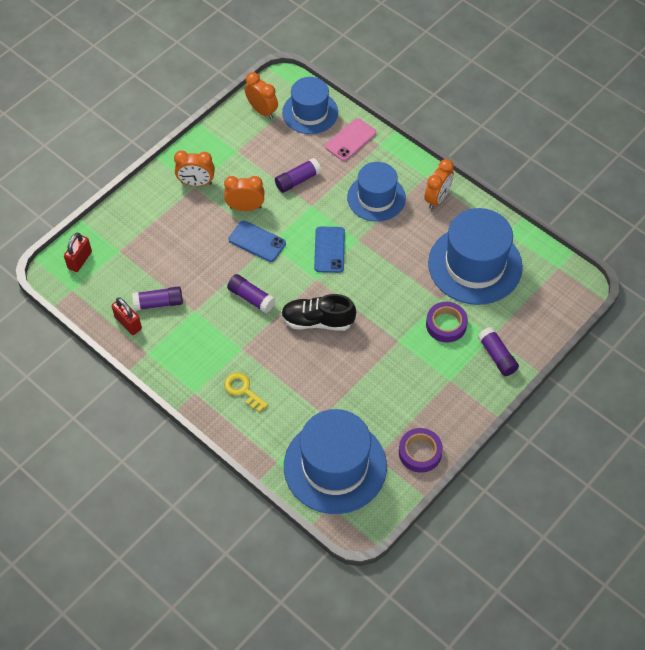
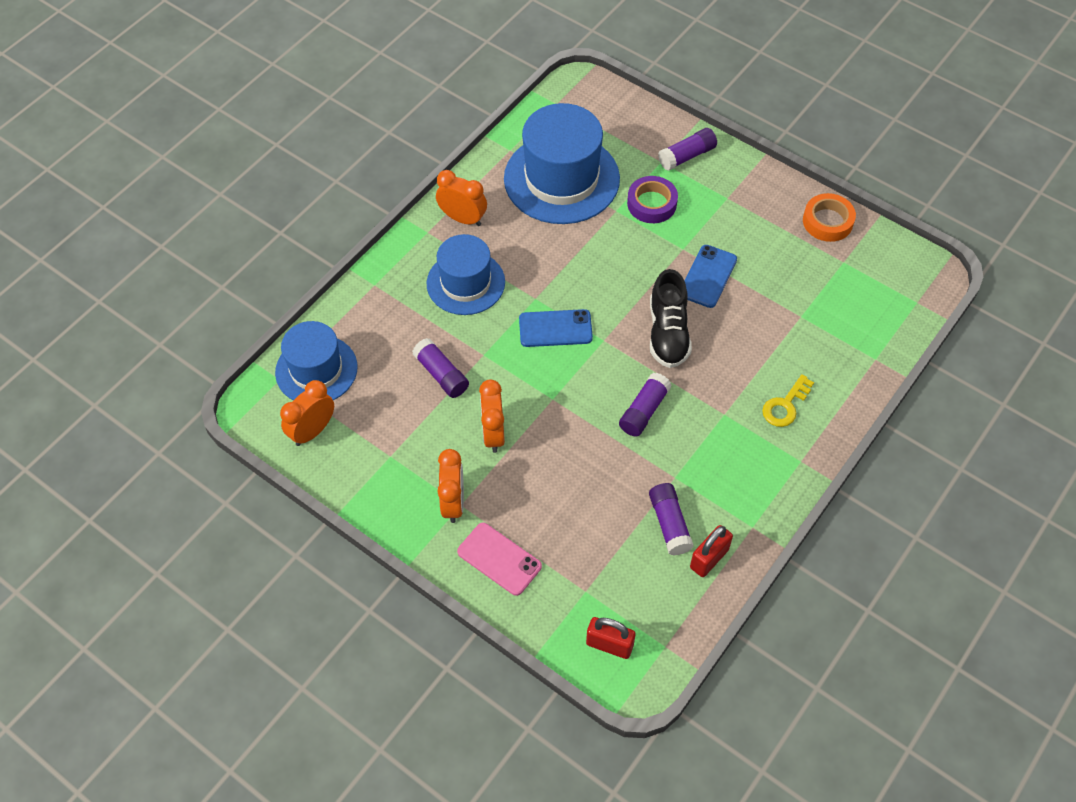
camera: 95 degrees left, 0 degrees up
blue phone [228,221,286,262] -> blue phone moved to [684,245,737,308]
blue hat [284,409,387,514] -> none
pink phone [325,118,376,161] -> pink phone moved to [457,523,542,596]
purple tape [399,428,443,473] -> orange tape [803,193,856,242]

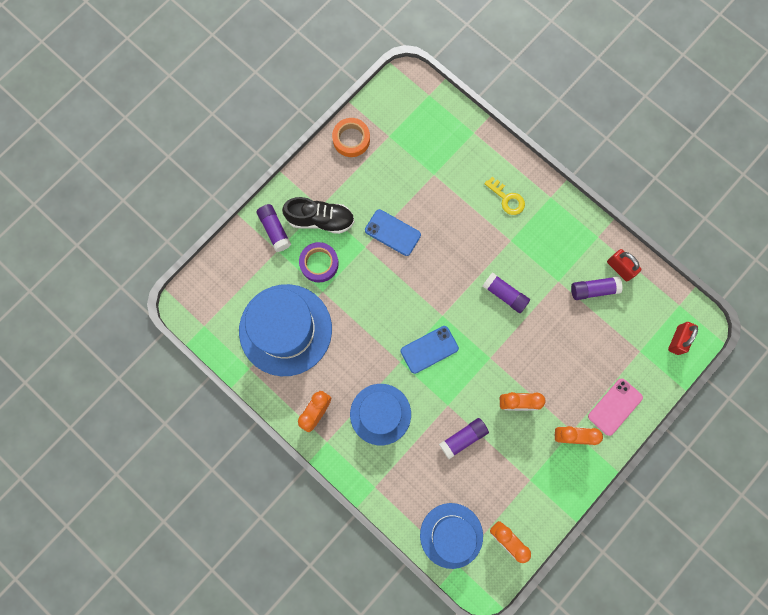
camera: 85 degrees left, 20 degrees up
blue phone [519,309,593,347] -> blue phone turned 60 degrees clockwise [401,326,459,374]
black shoe [650,269,692,368] -> black shoe moved to [282,197,354,234]

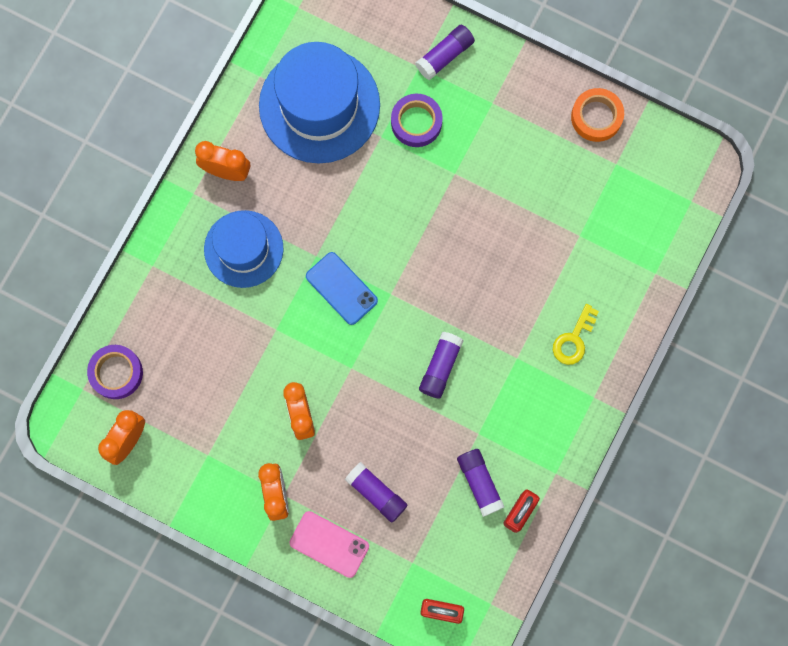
camera: 75 degrees right, 0 degrees up
black shoe [282,197,354,234] -> none
blue phone [365,209,421,256] -> none
blue hat [420,503,483,569] -> purple tape [87,345,143,399]
purple glue stick [439,418,489,459] -> purple glue stick moved to [345,462,408,522]

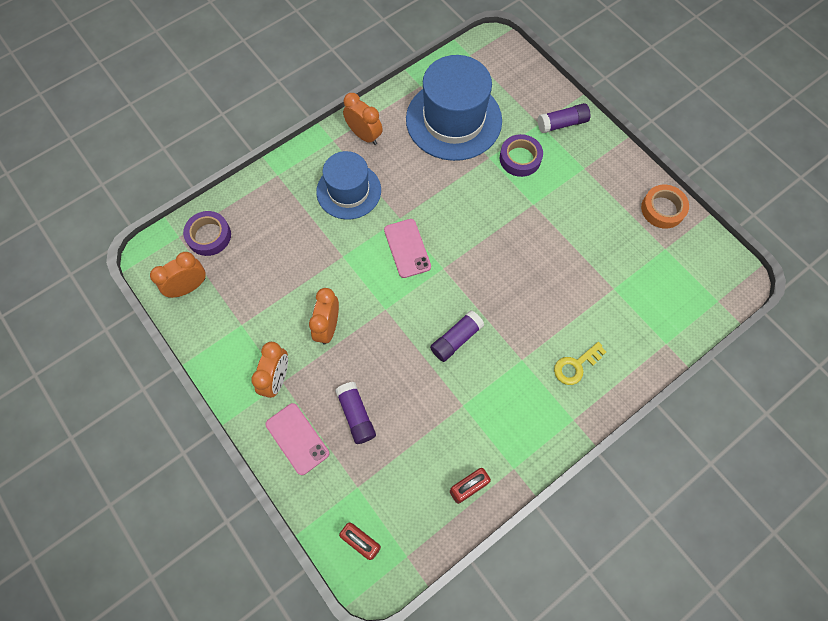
camera: 25 degrees right, 10 degrees down
blue phone [306,252,378,325] -> pink phone [384,219,431,278]
purple glue stick [457,449,504,517] -> none

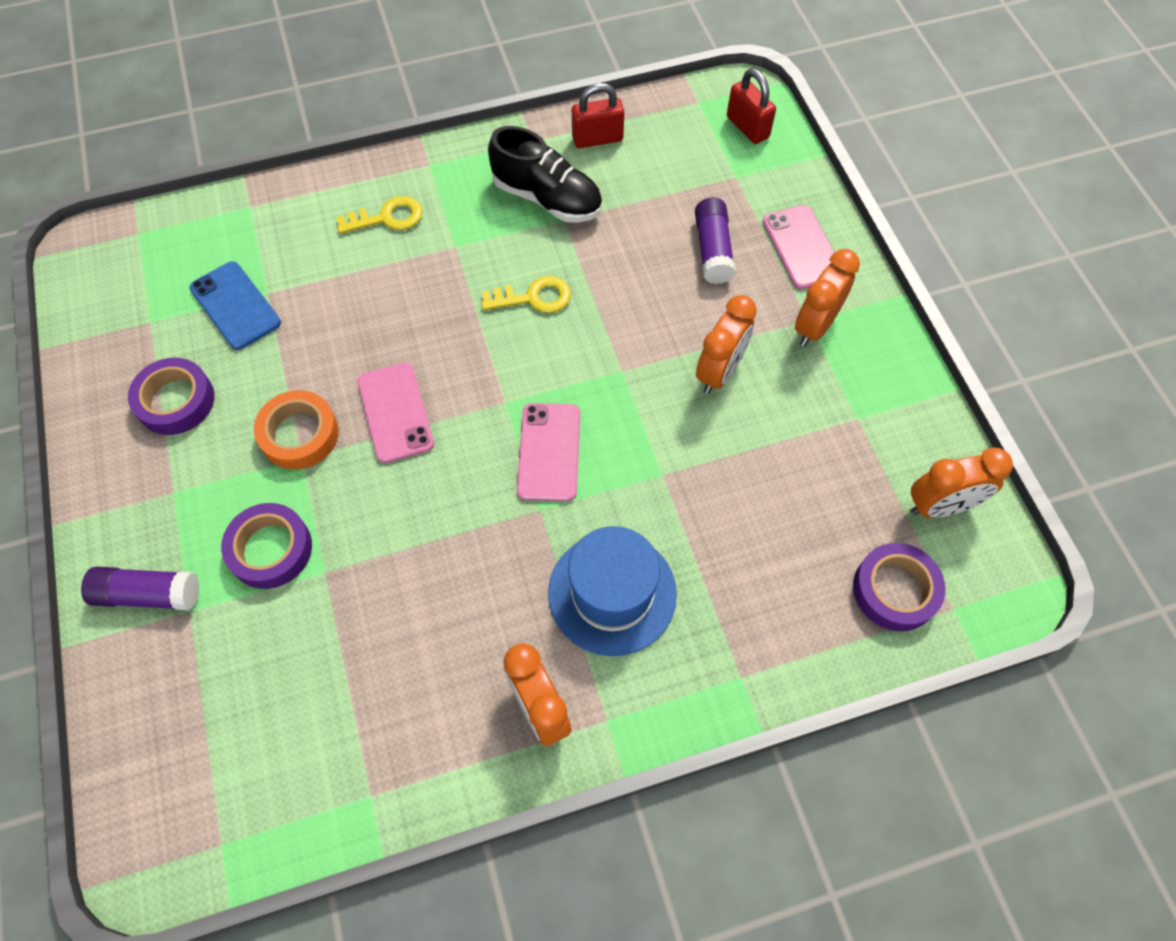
camera: 160 degrees left, 5 degrees down
blue hat [406,55,502,161] -> none
purple glue stick [430,311,484,362] -> yellow key [481,276,571,313]
orange tape [641,185,689,229] -> orange tape moved to [254,390,339,469]
none -> purple tape [128,358,215,435]
none -> blue phone [189,261,281,350]
none -> pink phone [358,363,434,463]
none -> black shoe [488,126,602,223]

